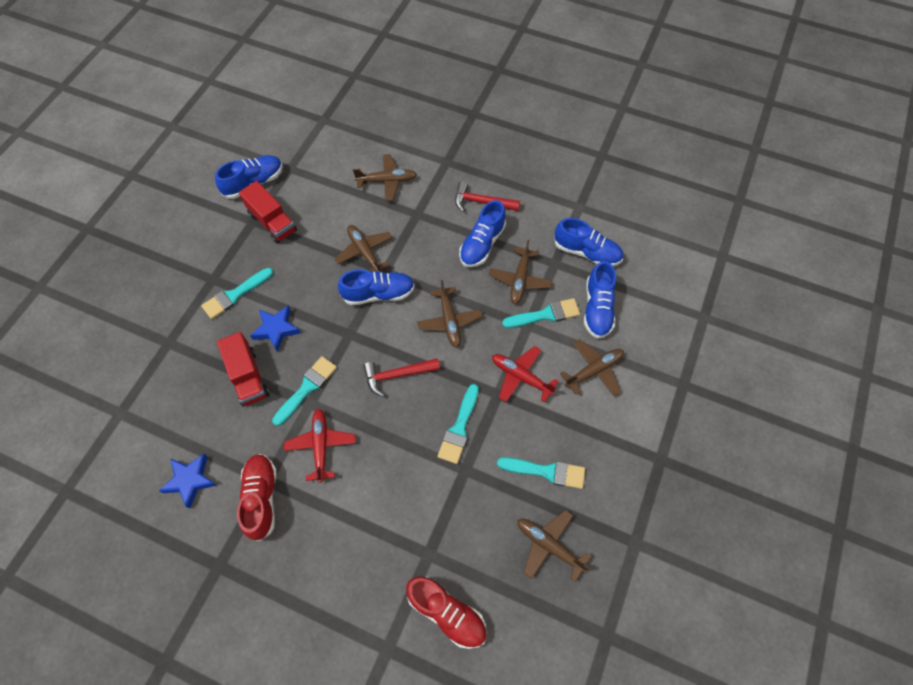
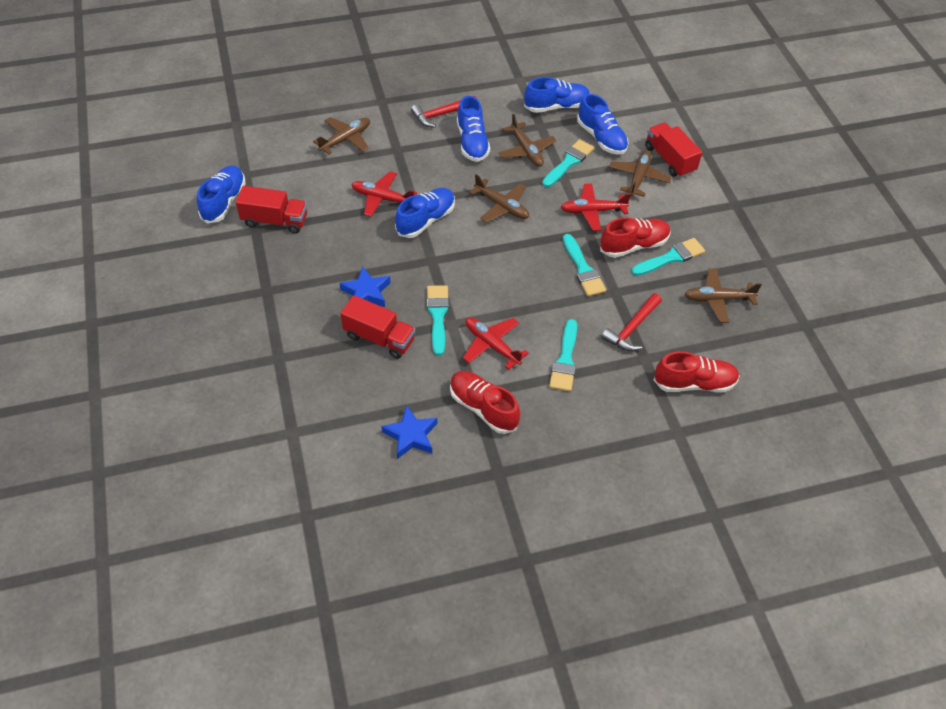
camera: 40 degrees left, 10 degrees down
turquoise brush [201,268,273,319] -> turquoise brush moved to [549,319,577,392]
brown plane [334,225,392,272] -> red plane [351,171,417,217]
red hammer [363,358,440,397] -> red hammer moved to [601,293,662,351]
none -> red shoe [600,217,671,258]
none -> red truck [645,122,702,178]

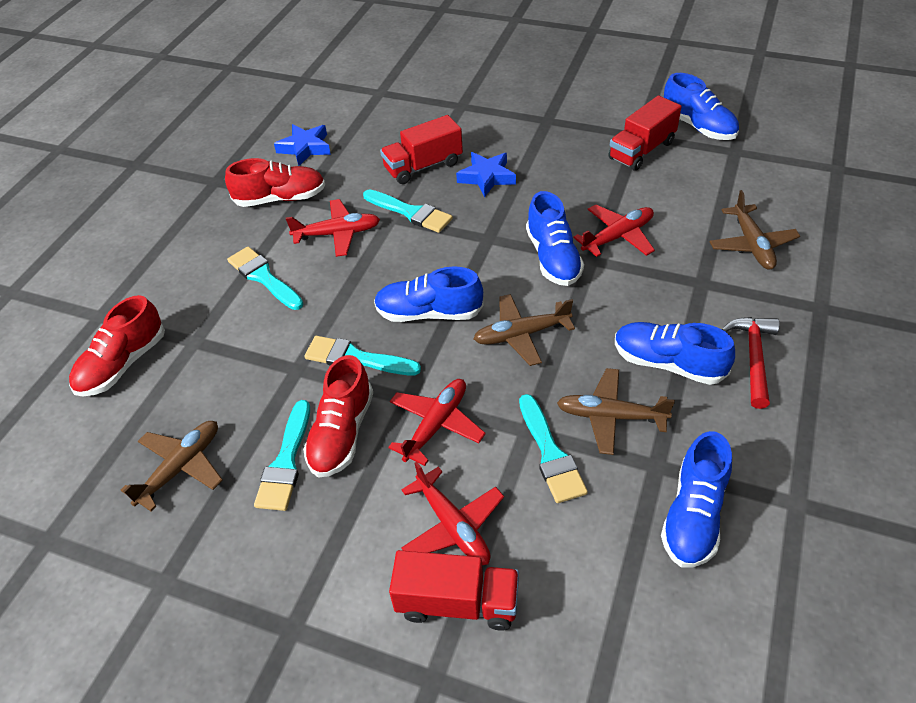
camera: 130 degrees right, 5 degrees down
blue shoe [577,94,628,155] -> blue shoe moved to [374,266,484,322]
red hammer [601,293,662,351] -> none
brown plane [609,150,672,197] -> red plane [401,461,504,565]

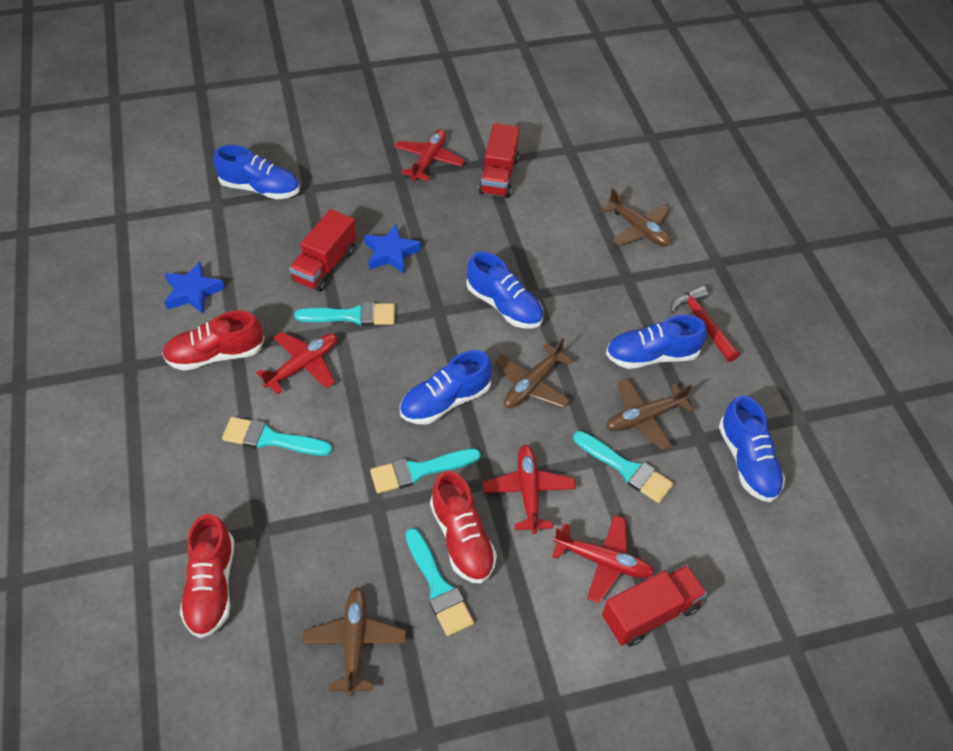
camera: 40 degrees left, 5 degrees up
red shoe [225,158,325,207] -> red shoe turned 150 degrees counterclockwise [162,310,264,371]
red plane [574,204,655,257] -> red plane moved to [394,129,465,181]
blue shoe [664,73,739,140] -> blue shoe moved to [214,145,300,199]

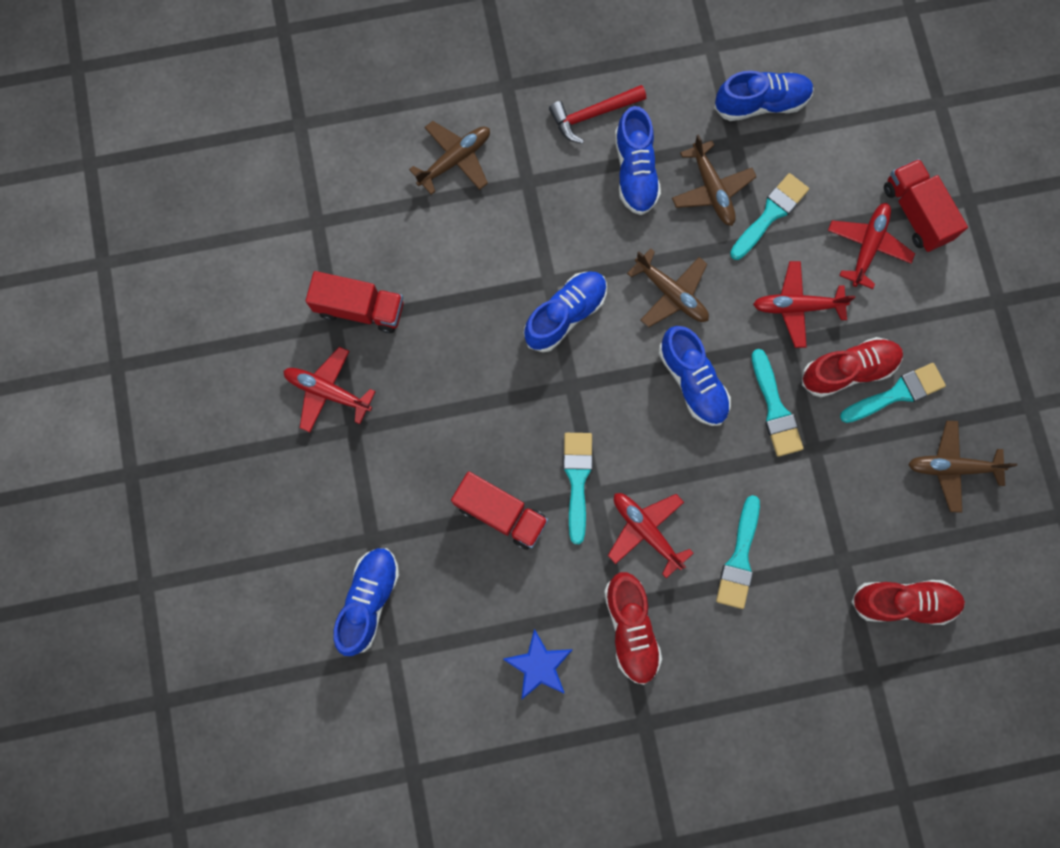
camera: 85 degrees left, 25 degrees up
blue star [364,224,421,274] -> none

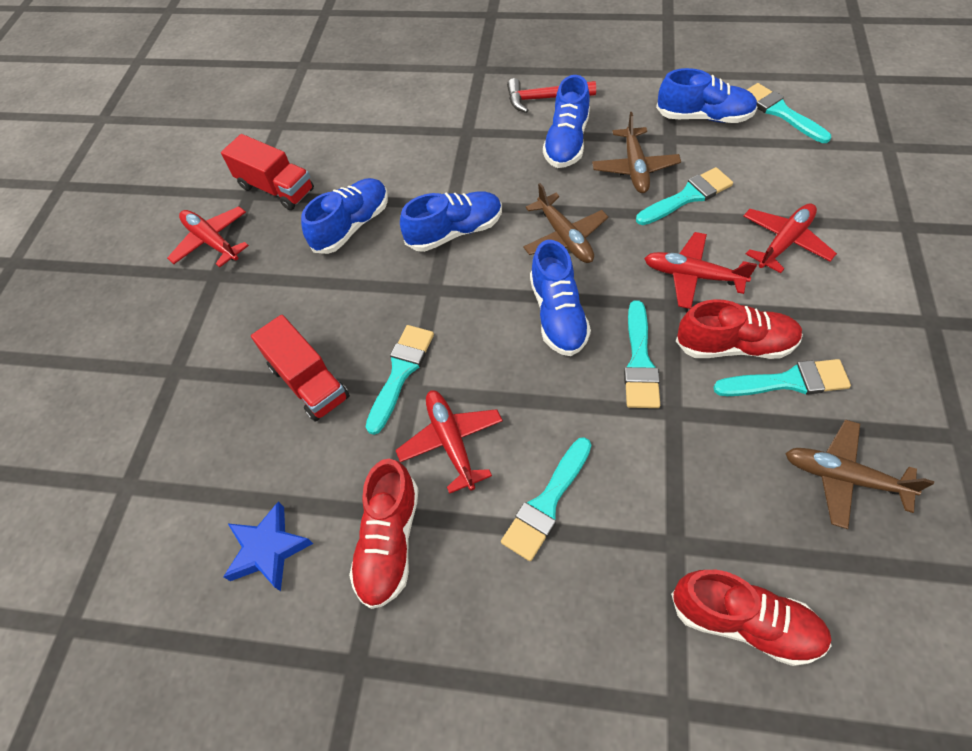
camera: 25 degrees right, 20 degrees down
blue shoe [333,548,399,656] -> blue shoe moved to [301,178,388,254]
brown plane [409,121,490,195] -> none
red truck [884,159,968,252] -> none
none -> turquoise brush [747,83,831,143]

